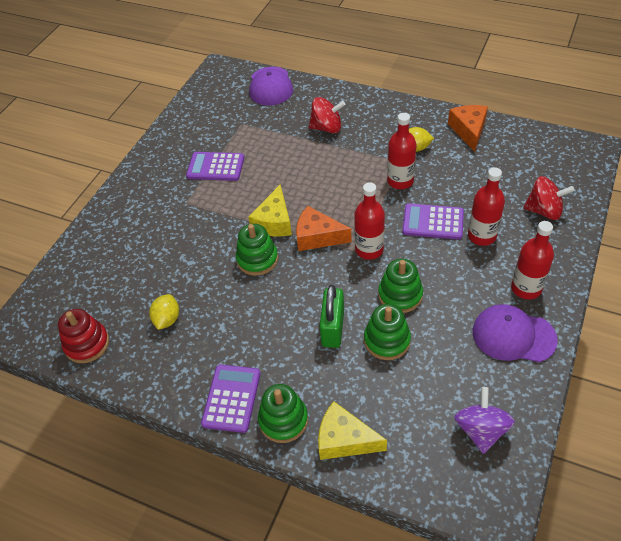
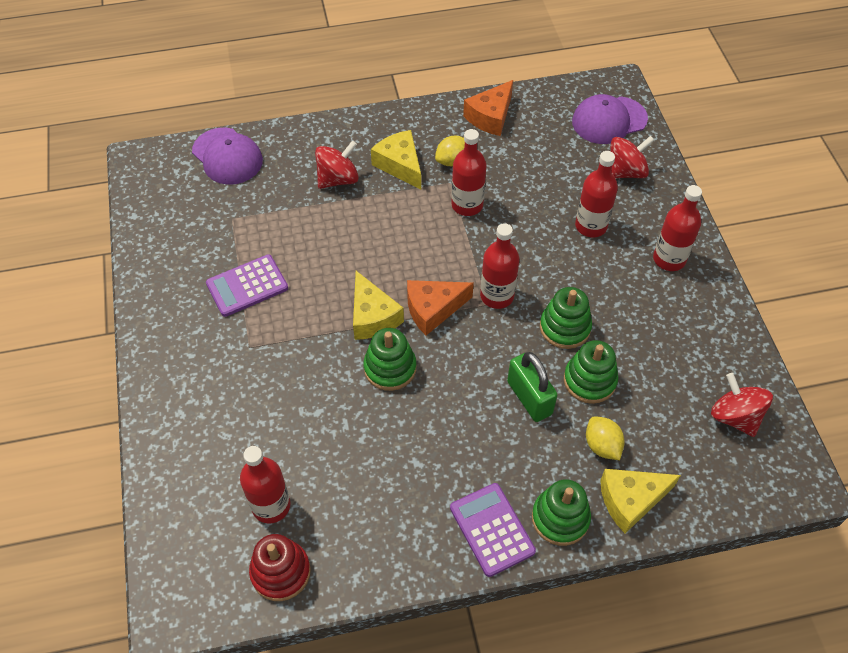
camera: 40 degrees left, 5 degrees up
yellow lemon [149,294,179,330] -> yellow lemon moved to [586,416,625,460]
purple calculator [402,203,464,240] -> none
orange cheese [448,105,488,152] -> orange cheese turned 105 degrees counterclockwise [463,80,513,136]
purple spinning top [454,387,515,454] -> red spinning top [711,373,773,437]
purple cap [473,304,558,362] -> purple cap moved to [572,94,648,144]
none -> red bottle [240,446,290,523]
none -> yellow cheese [371,130,421,189]

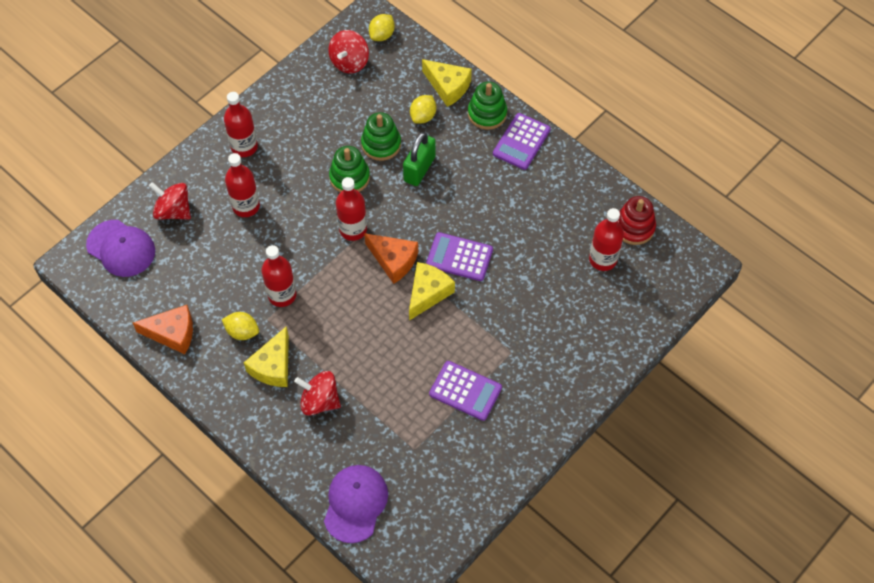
camera: 125 degrees left, 5 degrees up
green stacking toy [364,328,416,391] -> purple calculator [426,232,493,281]
none -> yellow lemon [369,14,395,41]

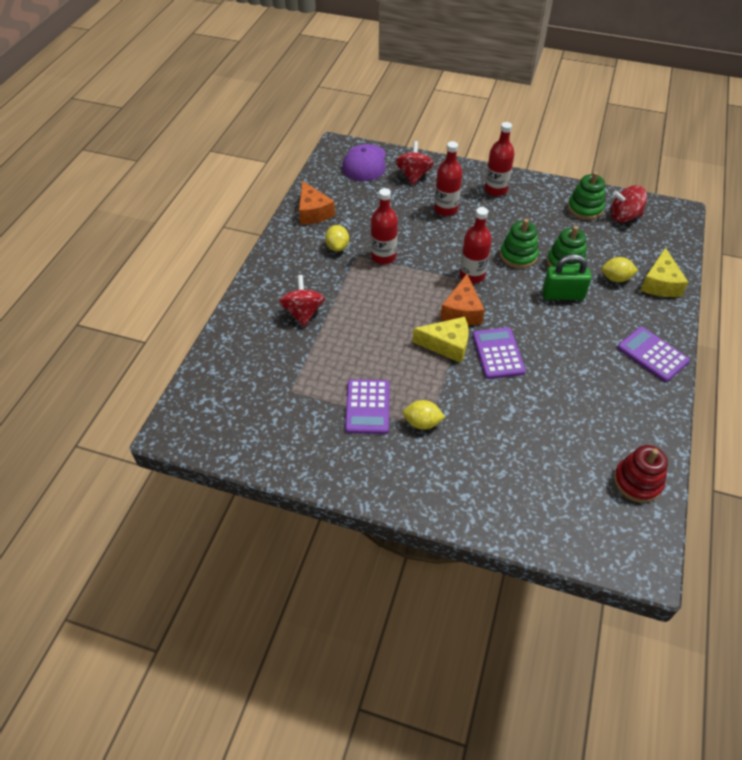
camera: 65 degrees right, 10 degrees down
yellow cheese [244,326,289,387] -> none
purple cap [324,465,388,543] -> none
yellow lemon [369,14,395,41] -> yellow lemon moved to [403,400,445,430]
green stacking toy [468,82,507,130] -> green stacking toy moved to [568,172,605,220]
purple calculator [493,113,551,170] -> purple calculator turned 45 degrees clockwise [617,327,690,382]
red bottle [589,208,624,271] -> none

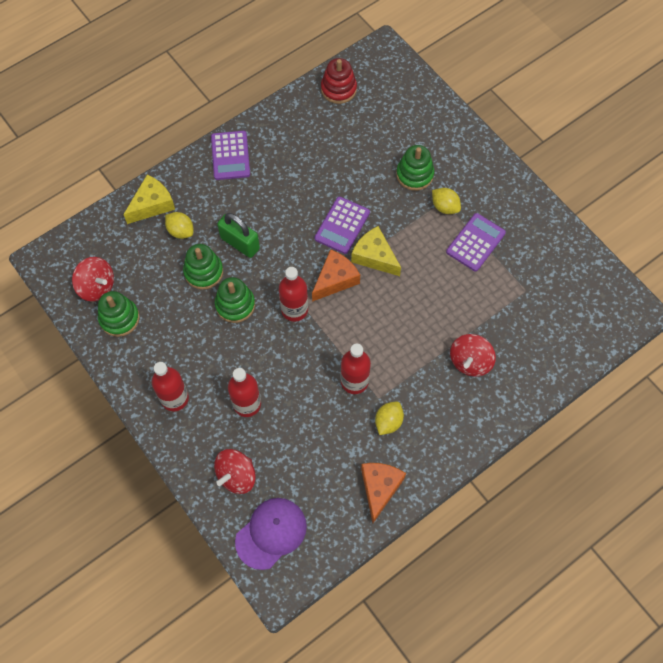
camera: 145 degrees left, 15 degrees up
none -> green stacking toy [396,145,434,191]

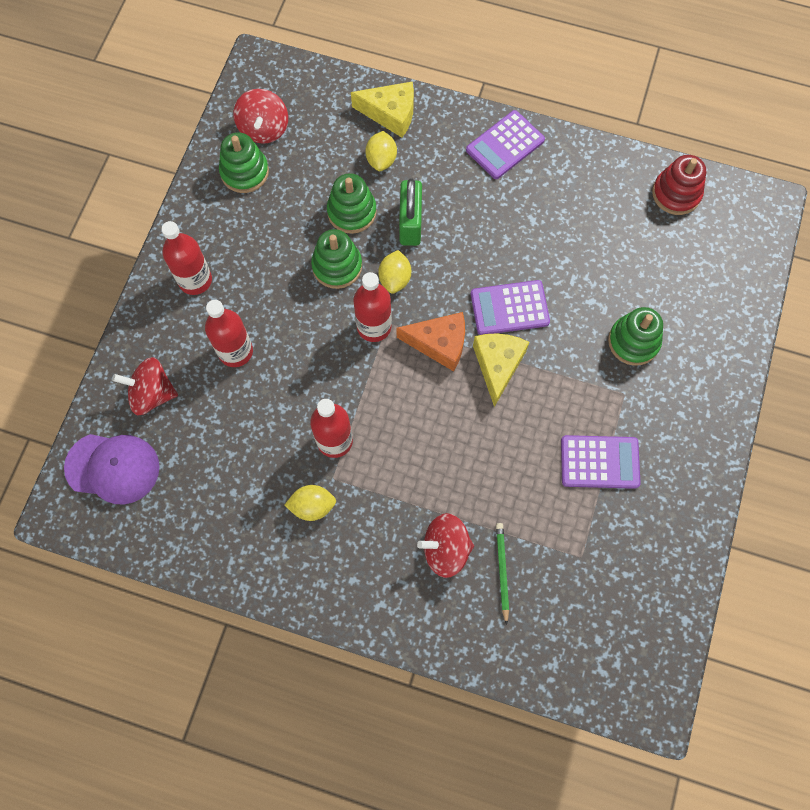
camera: 55 degrees right, 5 degrees up
orange cheese [361,463,406,523] -> none
yellow lemon [432,188,461,214] -> yellow lemon moved to [378,250,411,294]
none -> green pencil [496,523,509,625]

